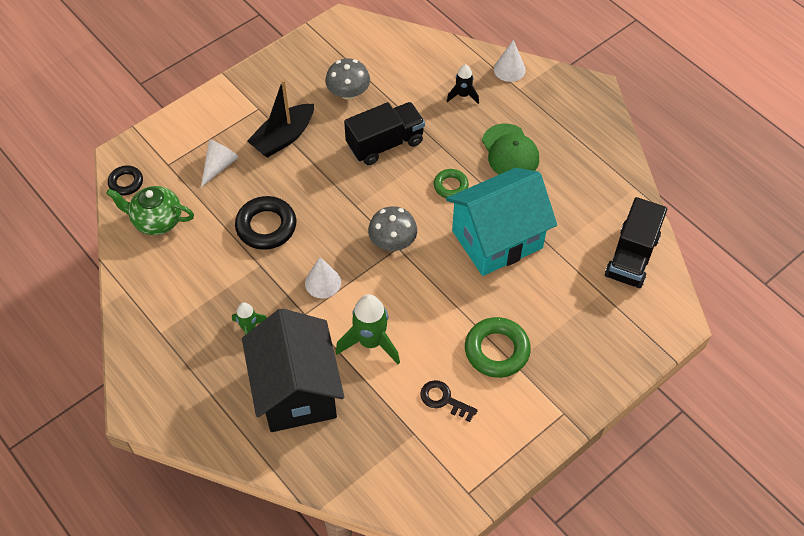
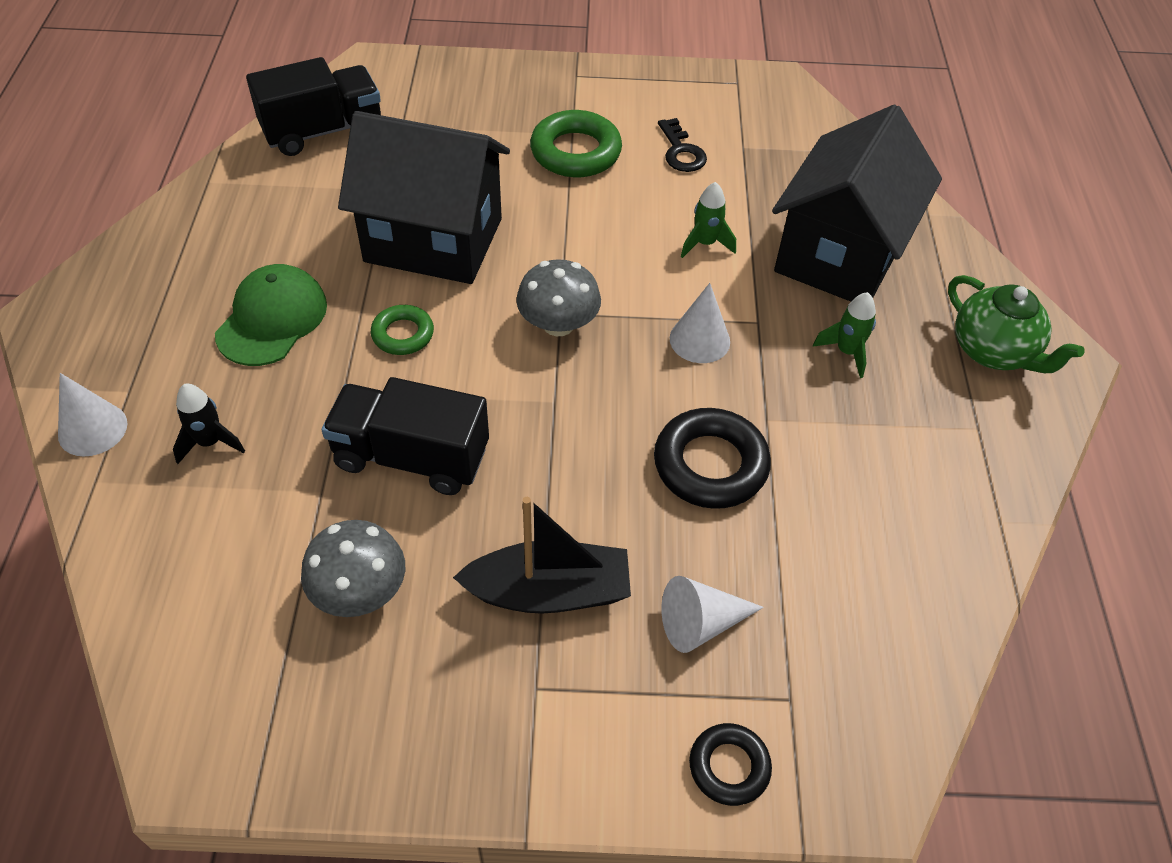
camera: 140 degrees left, 5 degrees down
green teapot [106,186,194,235] -> green teapot moved to [948,275,1084,373]
black ring [108,165,143,195] -> black ring moved to [689,723,772,806]
green rocket [336,294,400,364] -> green rocket [681,182,736,258], size x0.57
turquoise house [446,168,557,276] -> black house [338,111,510,284]

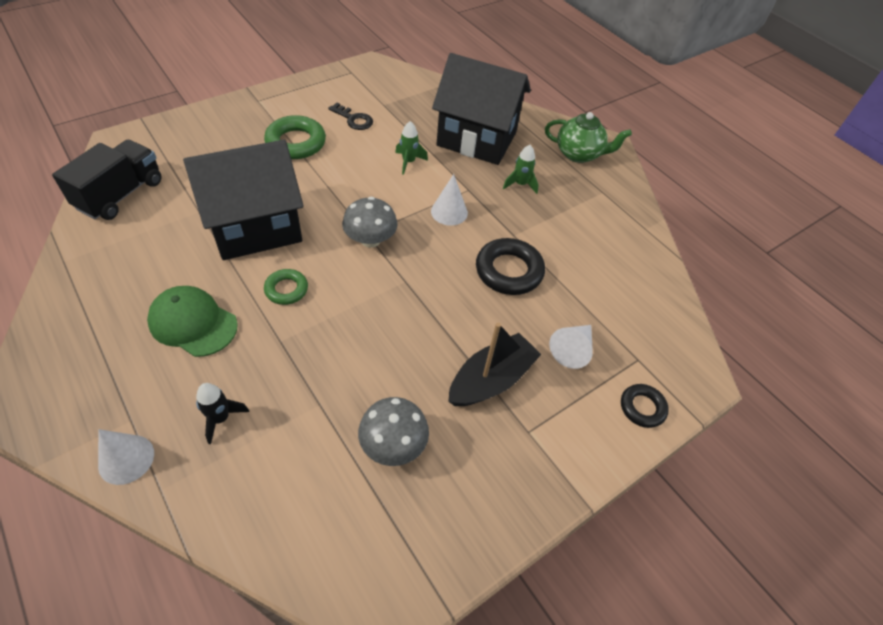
camera: 40 degrees left, 0 degrees up
green cap [215,264,327,366] -> green cap turned 45 degrees counterclockwise [147,286,238,357]
black truck [322,377,489,495] -> none
black house [772,104,942,302] -> black house turned 60 degrees counterclockwise [432,53,531,165]

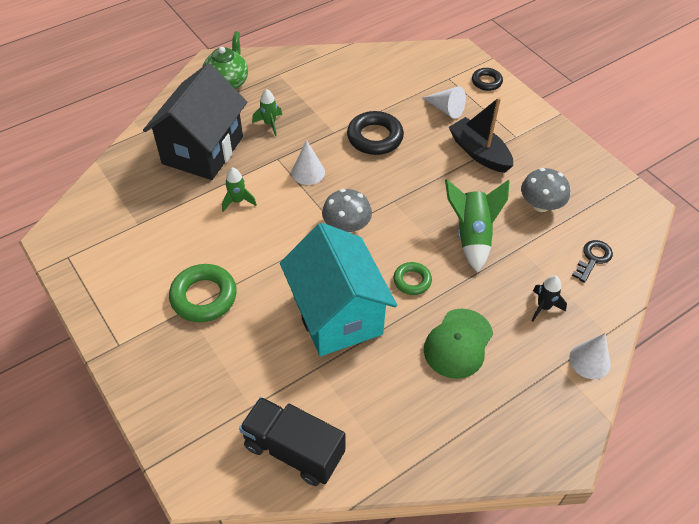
camera: 85 degrees left, 0 degrees up
black house [183,140,304,260] -> turquoise house [280,223,397,356]
black key [328,103,373,130] -> black key moved to [572,240,613,283]
none -> green rocket [445,179,510,273]

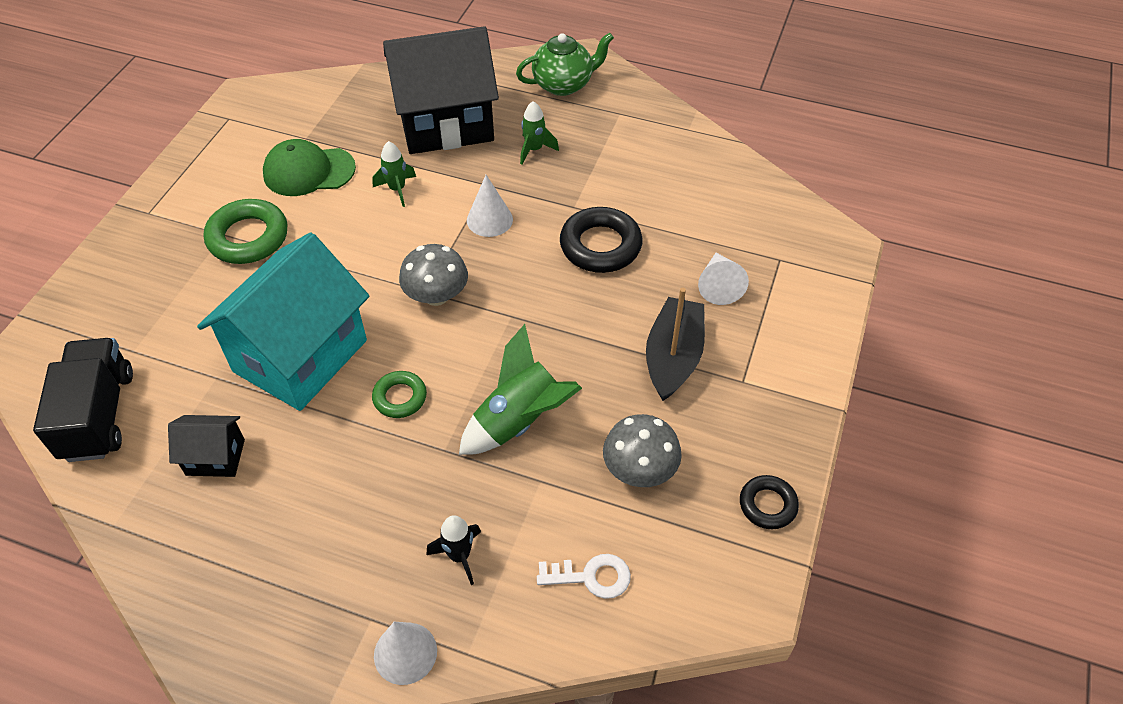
camera: 55 degrees right, 0 degrees up
green cap [424,309,493,379] -> green cap moved to [263,139,356,196]
black ring [472,68,503,91] -> black ring moved to [740,475,799,529]
black key [572,240,613,283] -> white key [537,554,631,599]
none -> black house [168,415,245,477]

